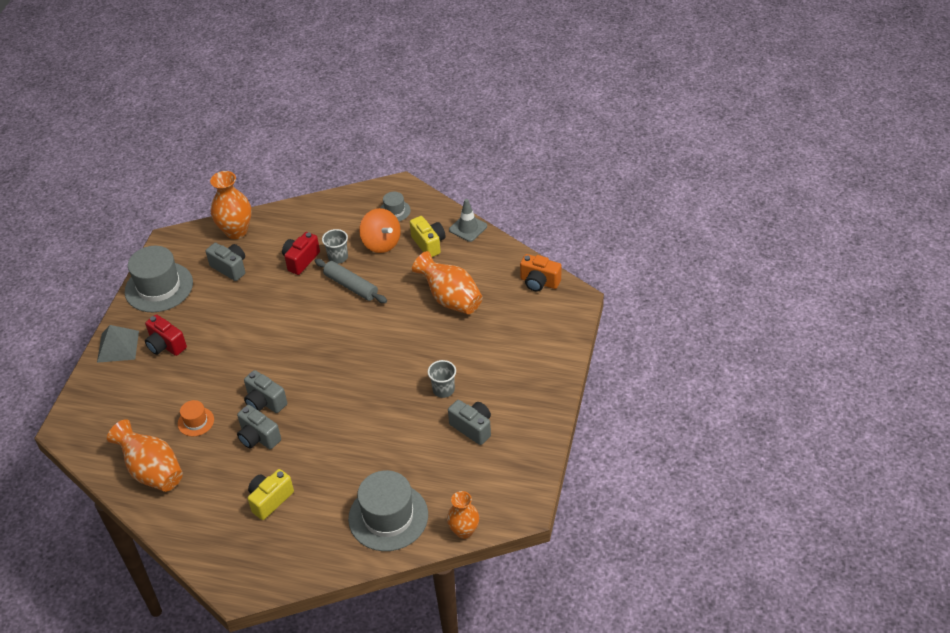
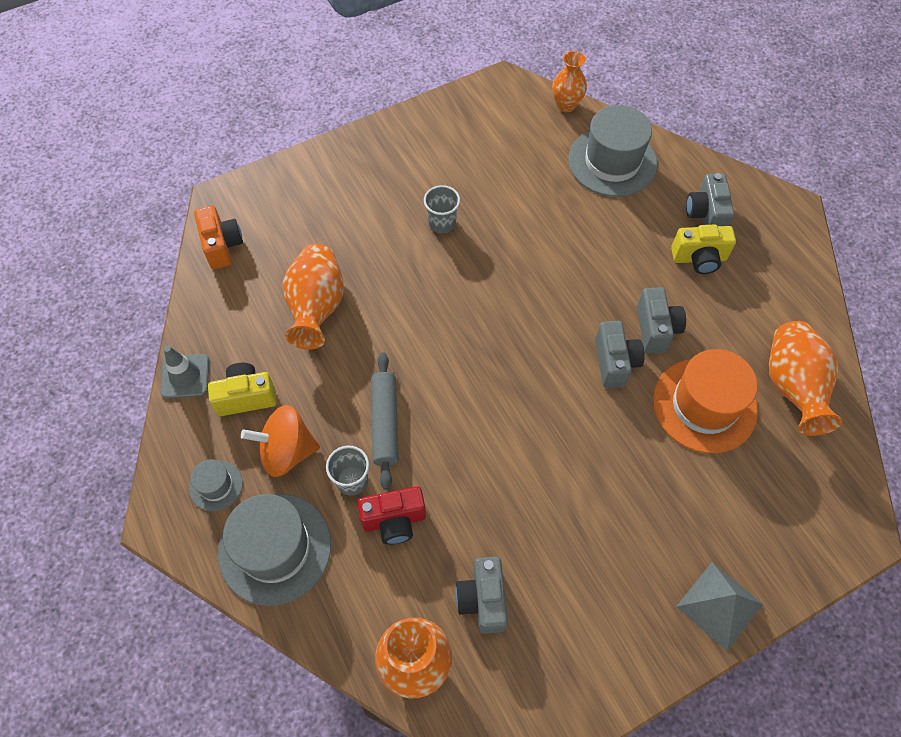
camera: 135 degrees left, 15 degrees up
grey hat [125,246,193,312] -> grey hat moved to [218,494,331,606]
red camera [145,314,187,356] -> none
orange hat [178,400,214,436] -> orange hat [653,349,758,453], size x2.05
orange spinning top [359,208,401,253] -> orange spinning top turned 105 degrees counterclockwise [241,405,320,477]
yellow camera [410,216,446,257] -> yellow camera turned 60 degrees clockwise [208,363,277,416]
grey camera [448,400,491,445] -> grey camera moved to [686,173,734,226]

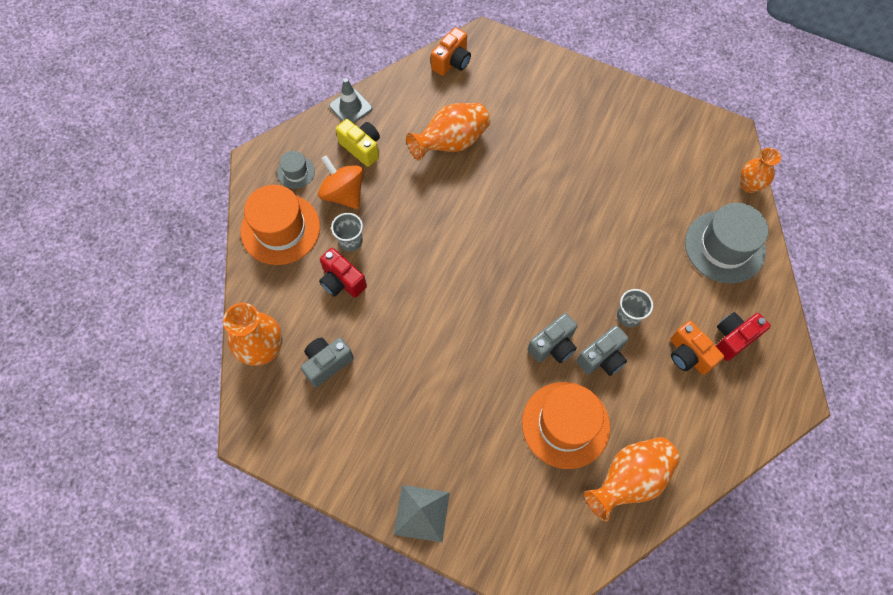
camera: 55 degrees right, 5 degrees up
grey hat [218,494,331,606] -> orange hat [241,185,320,265]
grey rolling pin [371,352,399,490] -> none
grey cup [424,185,460,234] -> grey cup moved to [617,289,653,327]
yellow camera [671,225,736,274] -> orange camera [670,321,724,375]
grey camera [686,173,734,226] -> red camera [716,312,771,361]

